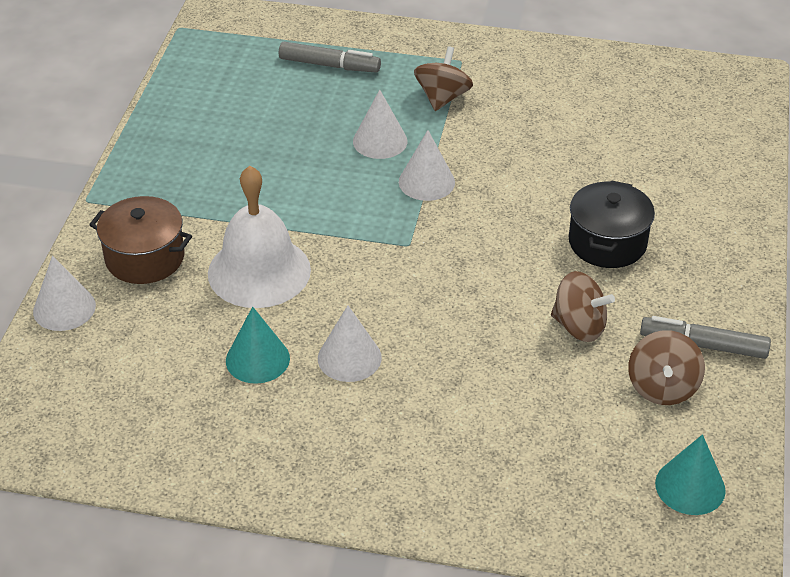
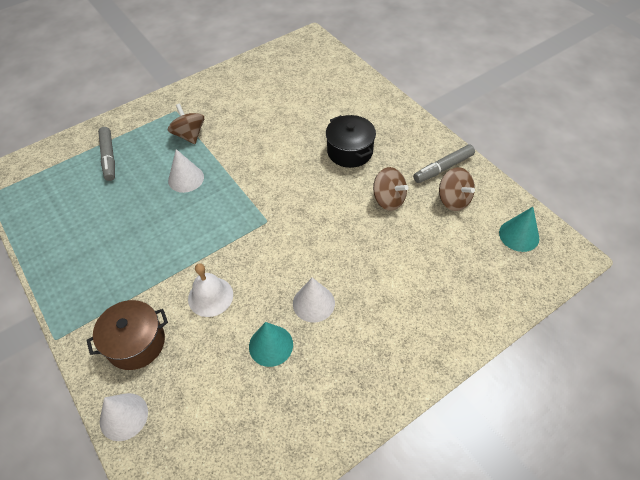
camera: 45 degrees left, 10 degrees up
white bell [208,166,311,308] -> white bell [188,263,233,317], size x0.63
grey marker [279,42,381,72] -> grey marker turned 105 degrees clockwise [98,127,115,181]
white cone [399,130,455,201] -> none
brown spinning top [551,271,615,342] -> brown spinning top turned 60 degrees clockwise [373,167,408,211]

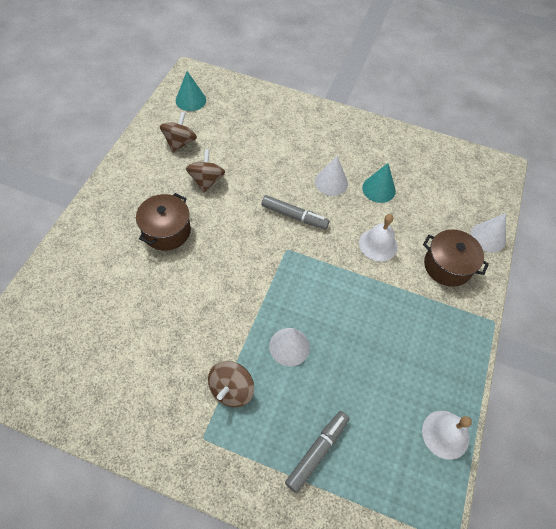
camera: 130 degrees left, 5 degrees up
black pot [326,115,376,168] -> brown pot [136,193,191,251]
grey marker [413,144,475,183] -> grey marker moved to [261,195,329,229]
none -> white bell [422,411,472,460]

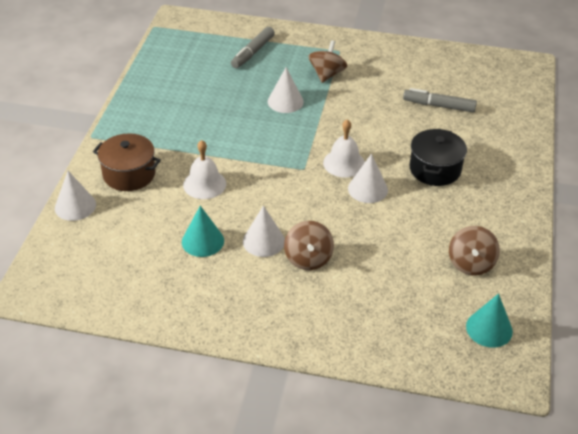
camera: 175 degrees right, 15 degrees down
brown pot [136,193,191,251] -> black pot [410,129,467,186]
brown spinning top [186,149,225,192] -> brown spinning top moved to [284,221,334,270]
grey marker [261,195,329,229] -> grey marker moved to [403,88,477,112]
white bell [422,411,472,460] -> white bell moved to [323,119,365,178]
none -> white cone [348,154,388,203]

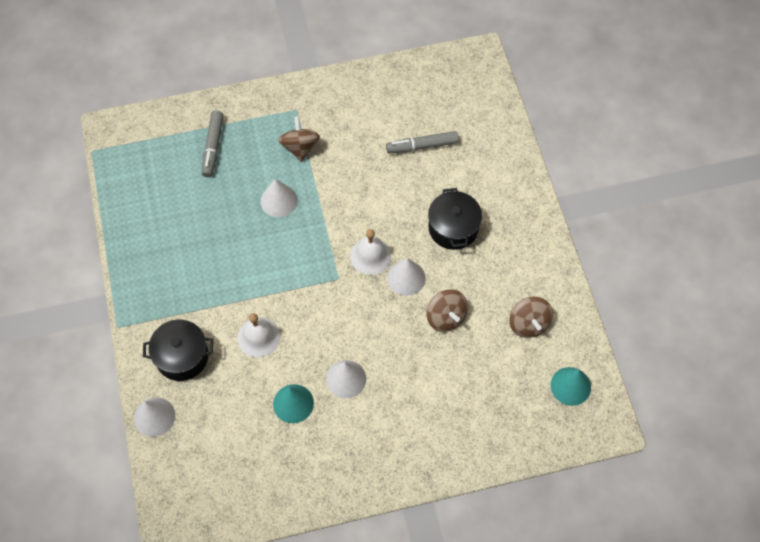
camera: 25 degrees left, 20 degrees up
brown pot [93,133,161,191] -> black pot [143,319,213,381]
brown spinning top [284,221,334,270] -> brown spinning top moved to [427,289,468,332]

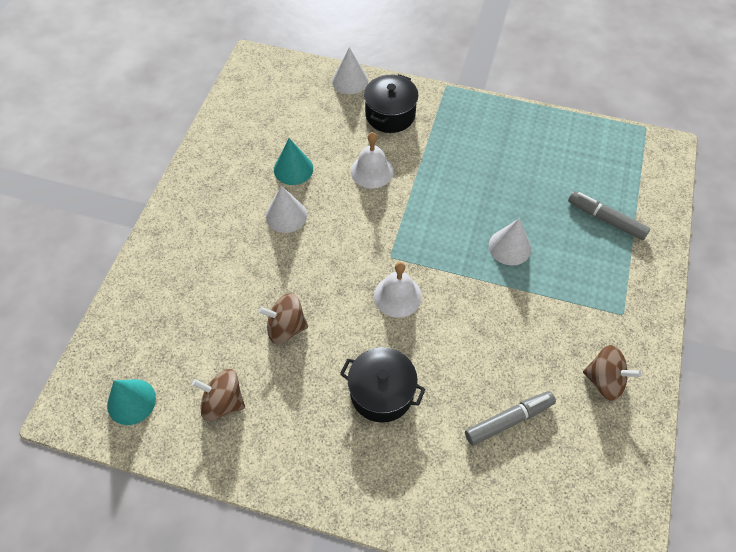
camera: 120 degrees right, 5 degrees down
brown spinning top [278,116,320,162] -> brown spinning top moved to [583,345,641,401]
grey marker [386,131,459,153] -> grey marker turned 45 degrees clockwise [465,391,556,445]
white cone [387,258,426,296] -> none

